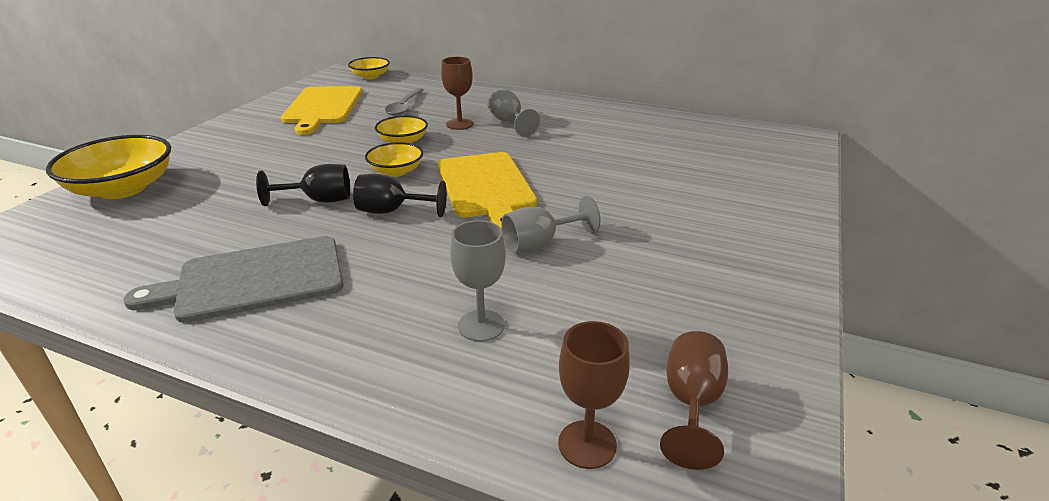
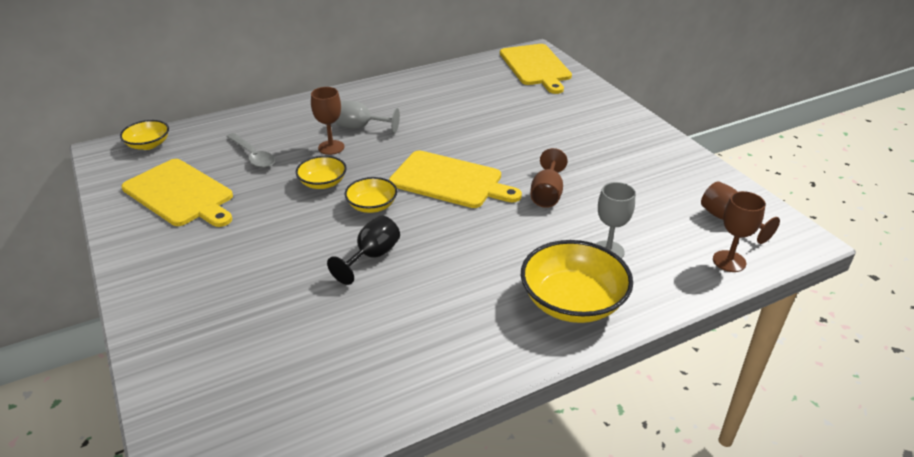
camera: 50 degrees left, 5 degrees up
yellow bowl [46,135,171,199] -> yellow bowl moved to [521,240,633,323]
grey cutting board [124,236,344,323] -> none
black goblet [353,174,447,217] -> none
grey goblet [501,196,601,253] -> brown goblet [530,148,568,208]
none -> yellow cutting board [500,44,572,94]

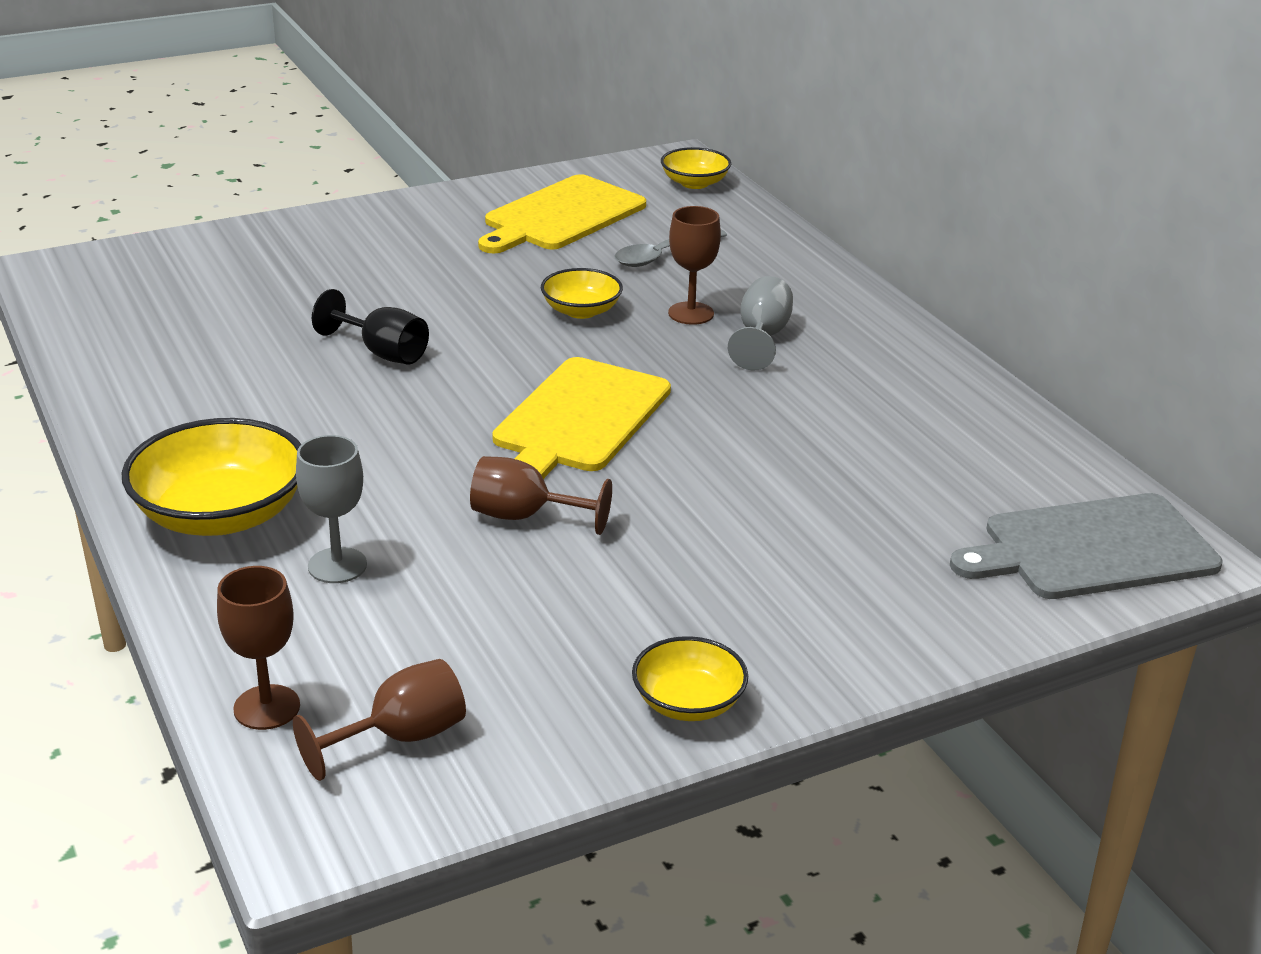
camera: 90 degrees right, 5 degrees down
yellow bowl [345,177,397,213] -> yellow bowl moved to [632,636,748,721]
yellow cutting board [500,44,572,94] -> grey cutting board [950,493,1223,599]

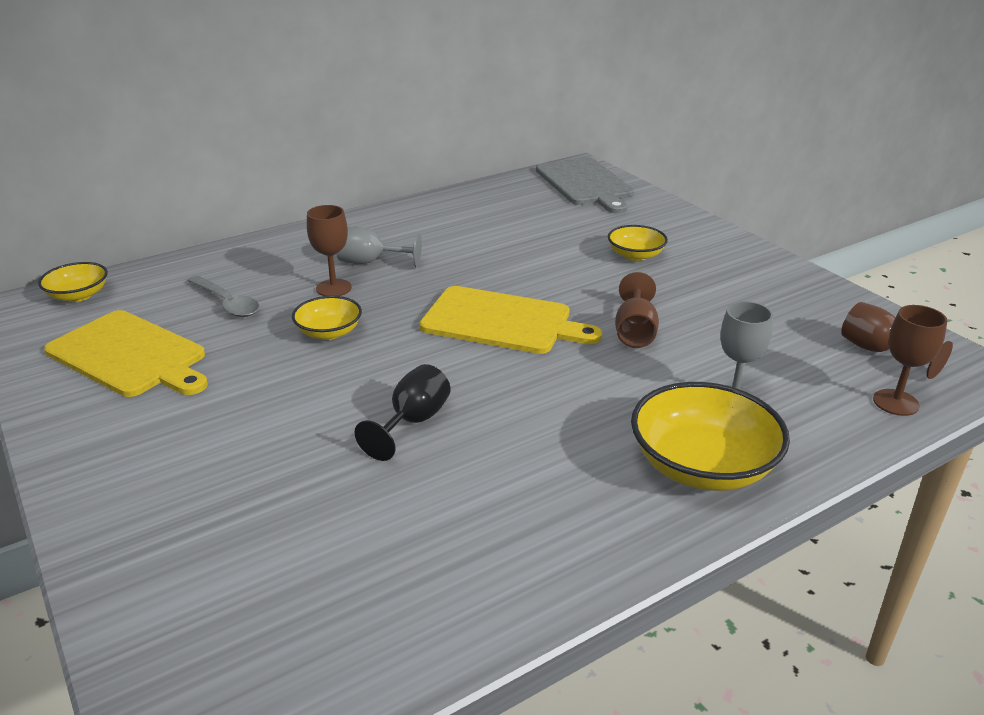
camera: 95 degrees left, 0 degrees up
yellow bowl [632,636,748,721] -> yellow bowl moved to [608,225,668,261]

